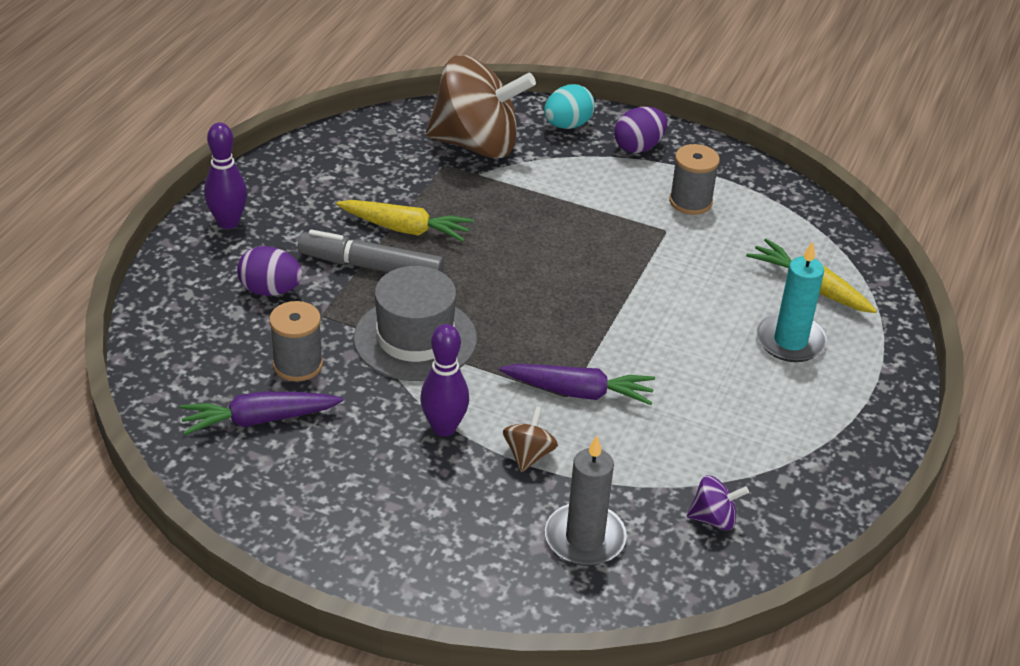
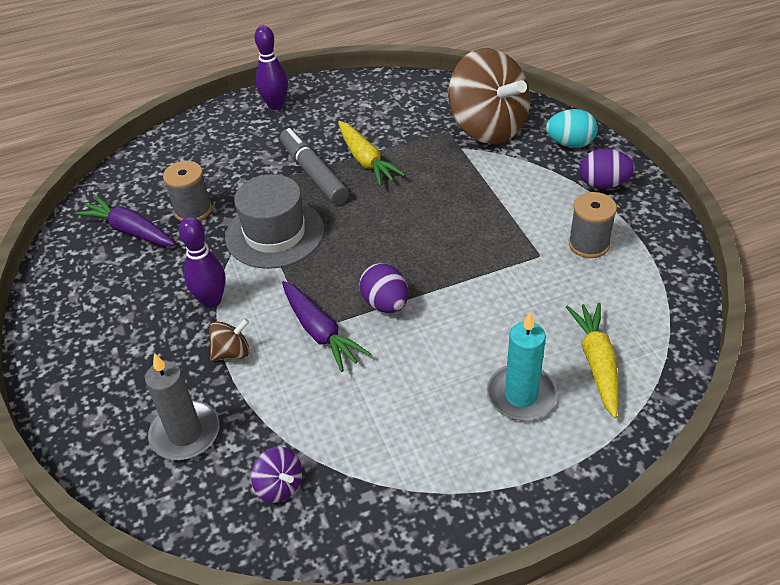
camera: 50 degrees right, 5 degrees up
purple egg [237,246,303,296] -> purple egg moved to [359,263,408,313]

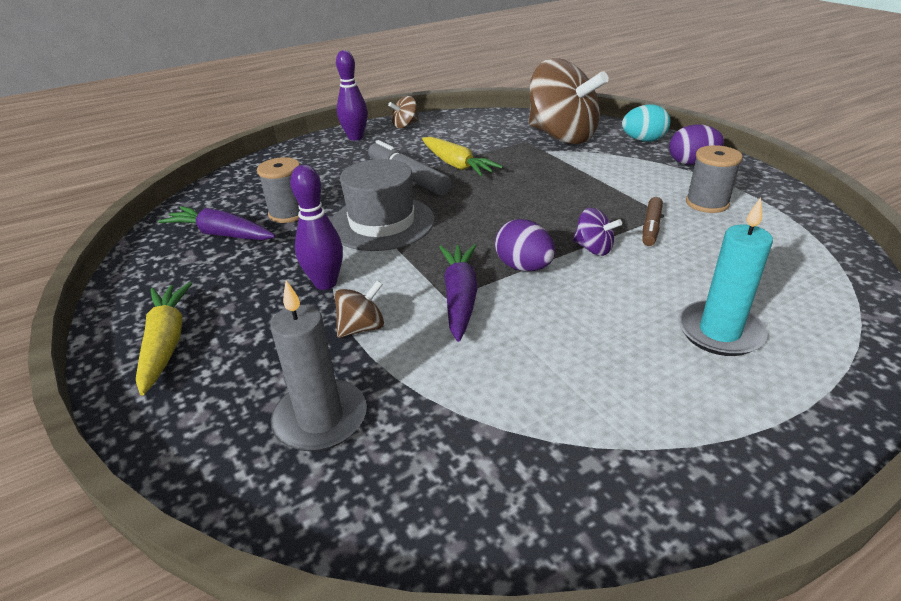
camera: 10 degrees left, 10 degrees down
purple spinning top [251,447,302,503] -> purple spinning top moved to [572,207,622,256]
purple carrot [282,281,371,372] -> purple carrot turned 135 degrees counterclockwise [439,244,478,342]
yellow carrot [566,303,619,418] -> yellow carrot moved to [136,282,192,396]
none -> brown spinning top [388,96,419,128]
none -> brown marker [643,197,663,246]

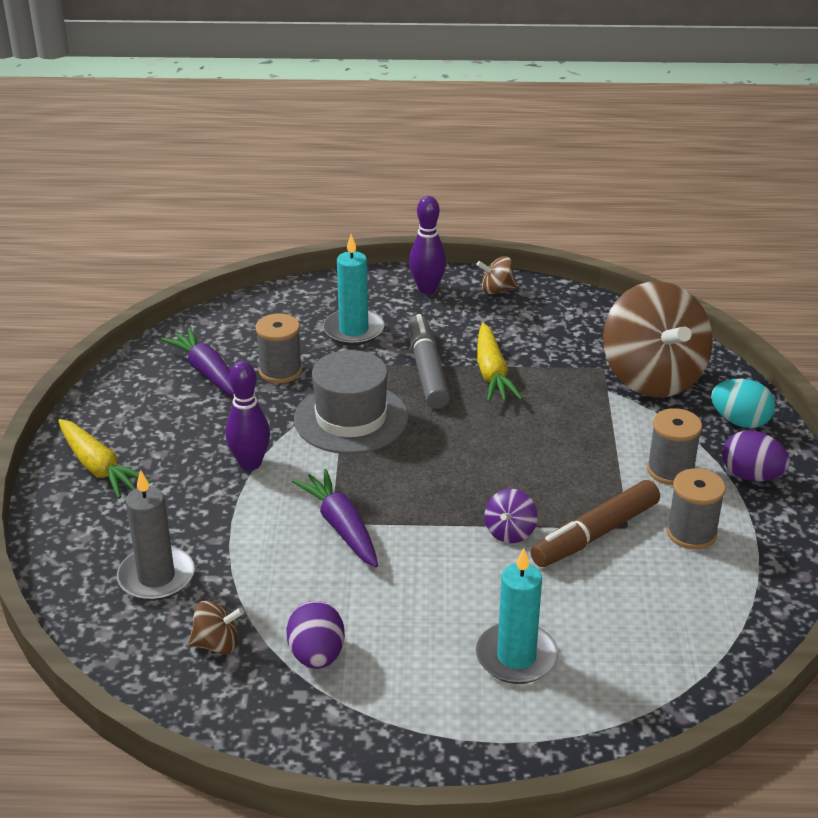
camera: 30 degrees right, 0 degrees up
yellow carrot [136,282,192,396] -> yellow carrot turned 120 degrees clockwise [58,419,151,499]
brown spinning top [335,280,384,338] -> brown spinning top moved to [189,601,244,654]
purple carrot [439,244,478,342] -> purple carrot turned 60 degrees counterclockwise [292,469,378,568]
purple egg [495,219,555,271] -> purple egg moved to [286,601,345,669]
purple spinning top [572,207,622,256] -> purple spinning top turned 45 degrees clockwise [484,489,538,543]
brown marker [643,197,663,246] -> brown marker [530,480,660,567], size x1.70
none -> turquoise candle [323,234,384,346]
none -> grey spool [647,408,702,485]

